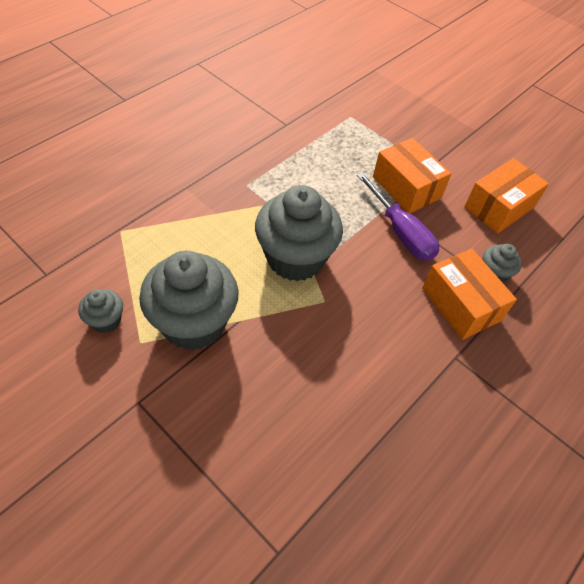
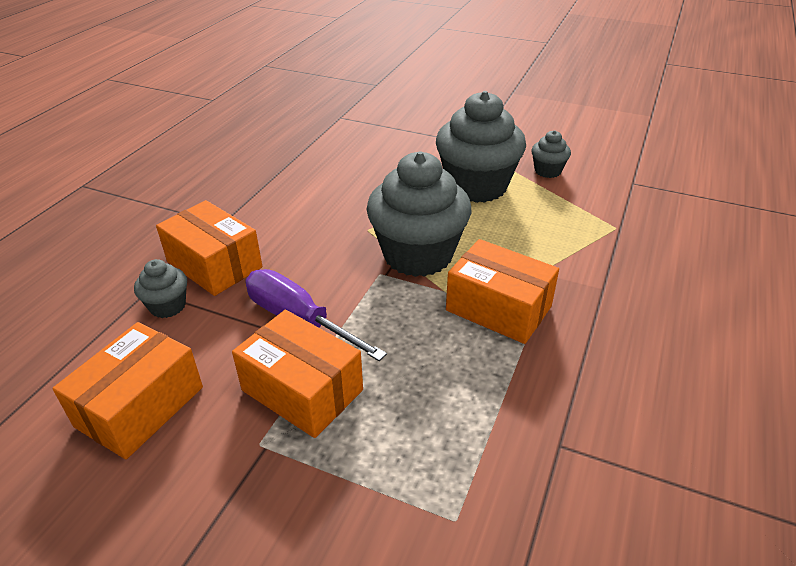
camera: 165 degrees right, 15 degrees down
none -> orange box [446,239,559,344]

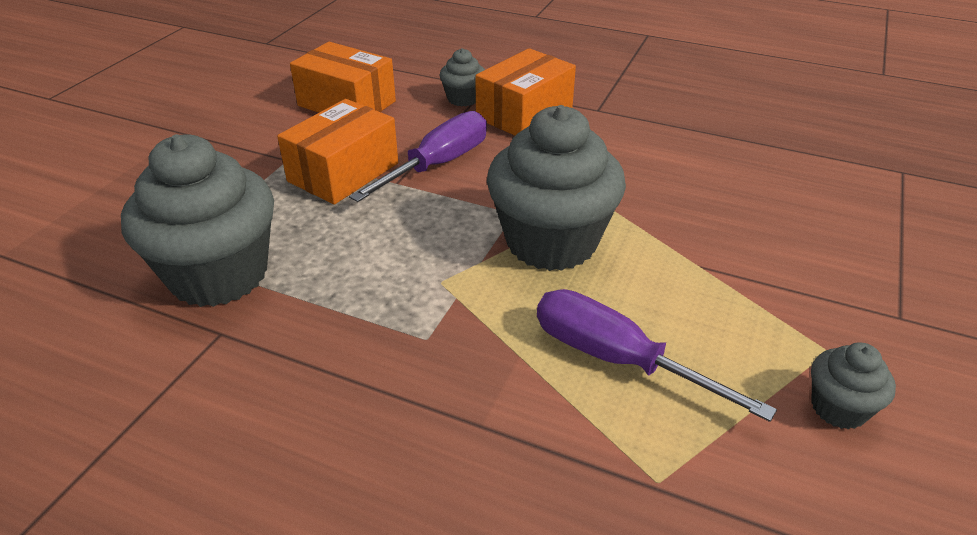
camera: 90 degrees right, 0 degrees up
grey cupcake [436,91,526,203] -> grey cupcake moved to [121,134,274,307]
orange box [446,239,559,344] -> none
none -> purple screwdriver [537,289,777,422]

